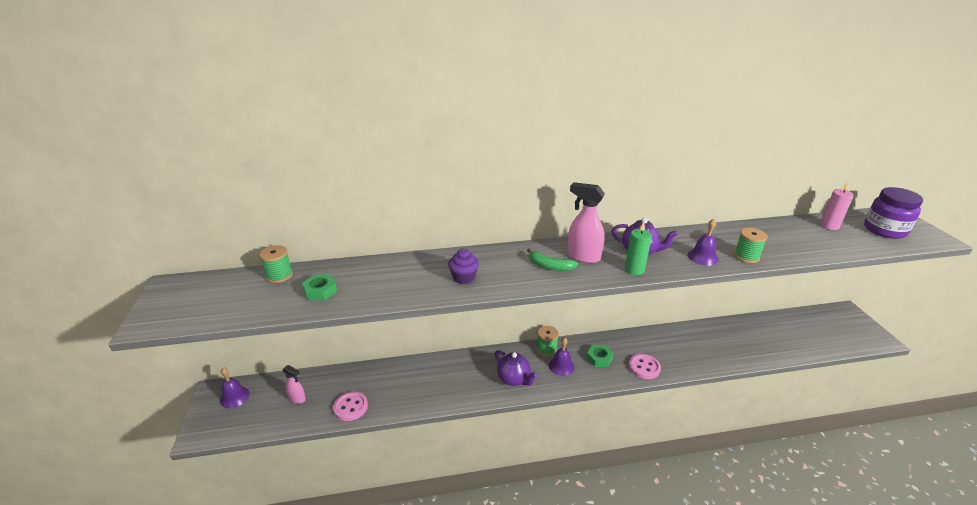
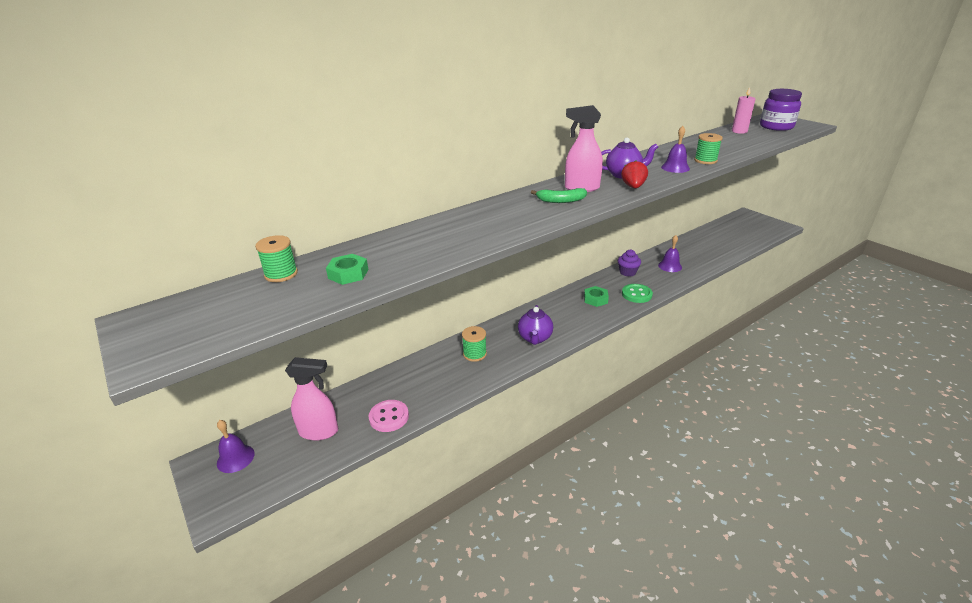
camera: 25 degrees left, 0 degrees up
pink spray bottle [283,365,306,404] -> pink spray bottle [285,357,338,441], size x1.68
purple cupcake [448,249,479,284] -> purple cupcake moved to [618,250,641,276]
purple teapot [494,350,537,386] -> purple teapot turned 75 degrees clockwise [518,305,553,345]
green spool [537,326,559,357] -> green spool moved to [462,326,487,362]
purple bell [549,337,575,376] -> purple bell moved to [658,235,682,272]
green candle [625,222,652,275] -> red strawberry [621,160,648,188]
pink button [629,354,661,379] -> green button [622,284,653,303]

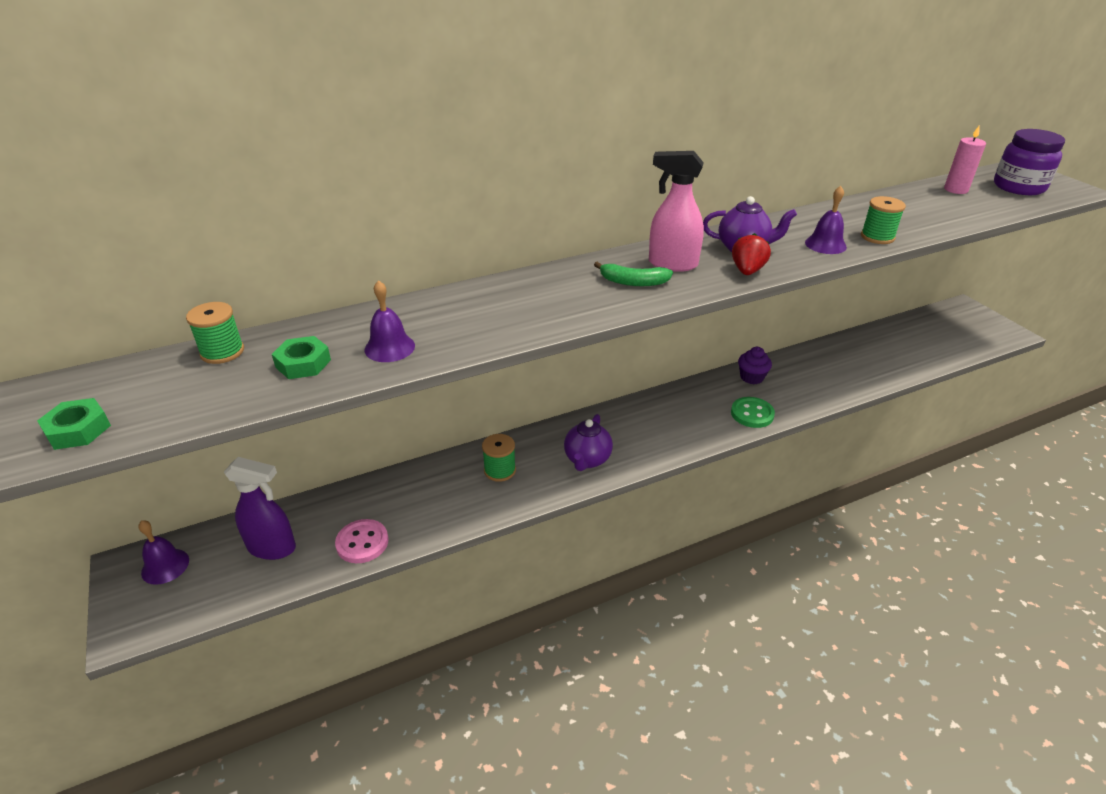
camera: 10 degrees right, 5 degrees up
pink spray bottle [285,357,338,441] -> purple spray bottle [224,457,296,560]
green nut [584,286,609,307] -> green nut moved to [37,398,111,450]
purple bell [658,235,682,272] -> purple bell moved to [364,280,415,362]

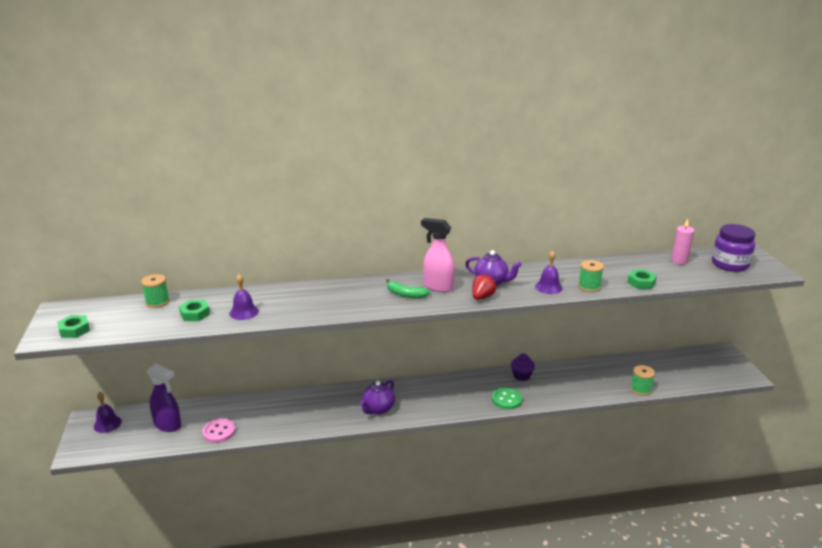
camera: 15 degrees right, 10 degrees down
green spool [482,434,516,482] -> green spool moved to [630,365,655,396]
none -> green nut [627,270,657,289]

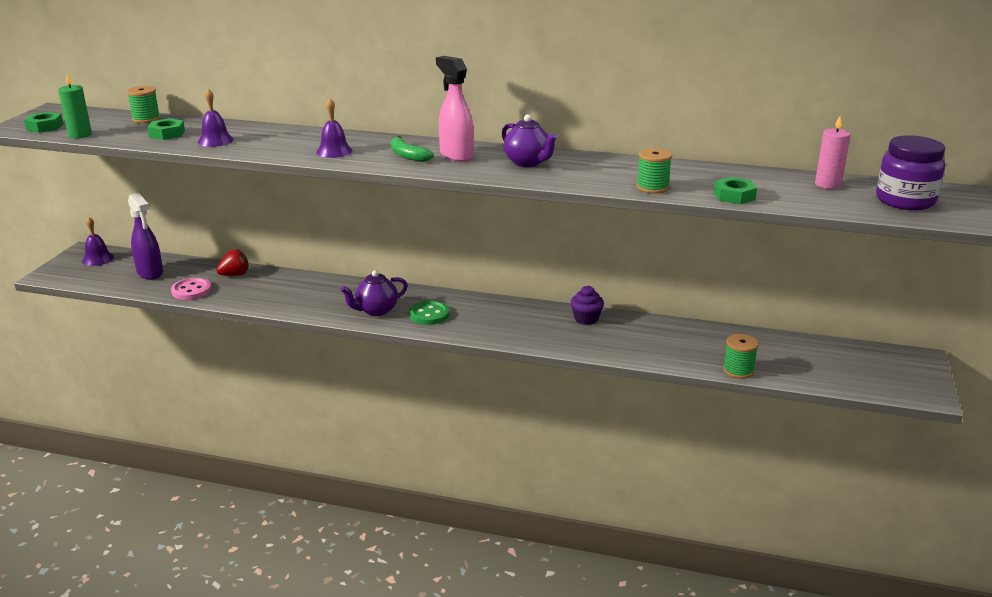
camera: 25 degrees right, 0 degrees up
red strawberry [472,274,496,300] -> red strawberry moved to [216,249,249,276]
green button [492,388,522,410] -> green button moved to [409,301,449,325]
purple bell [535,250,563,294] -> purple bell moved to [316,98,352,158]
none -> green candle [58,73,92,138]

